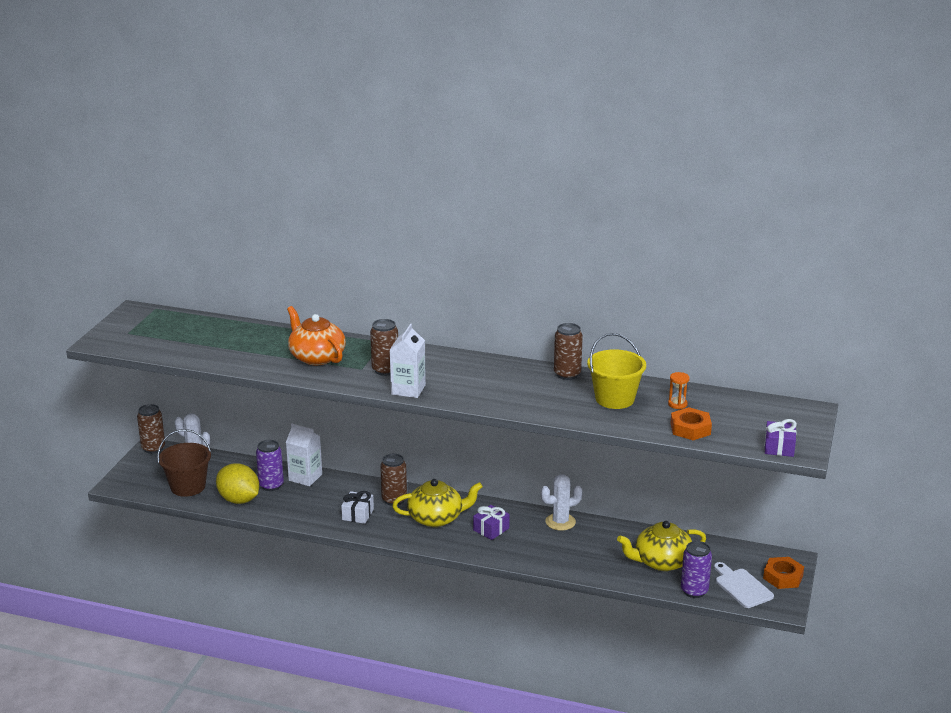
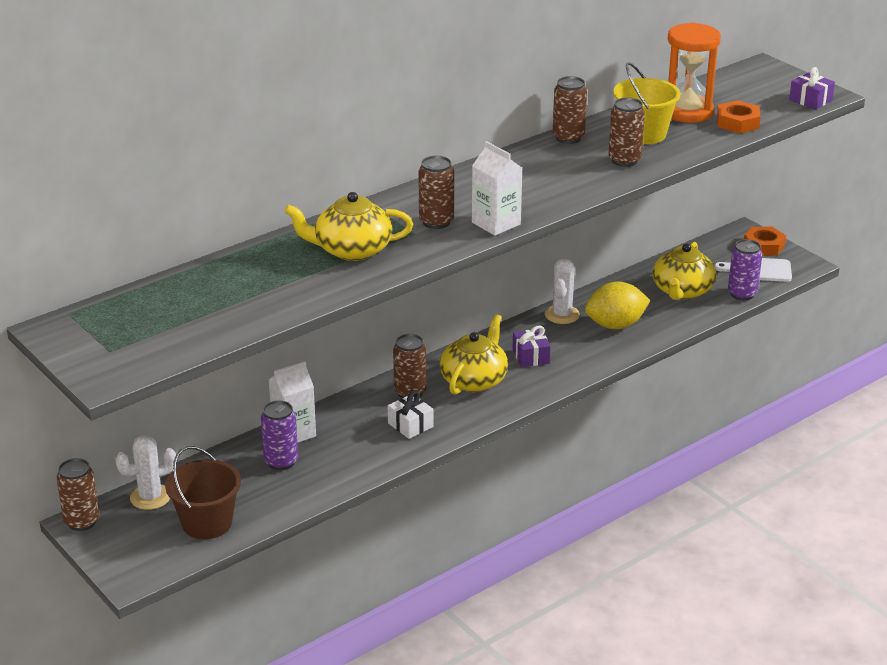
camera: 55 degrees left, 5 degrees up
yellow lemon [216,463,259,504] -> yellow lemon moved to [585,281,650,329]
orange teapot [287,306,346,365] -> yellow teapot [284,192,413,261]
orange hourglass [668,372,690,409] -> orange hourglass [668,23,721,123], size x2.41
none -> brown can [608,97,645,167]

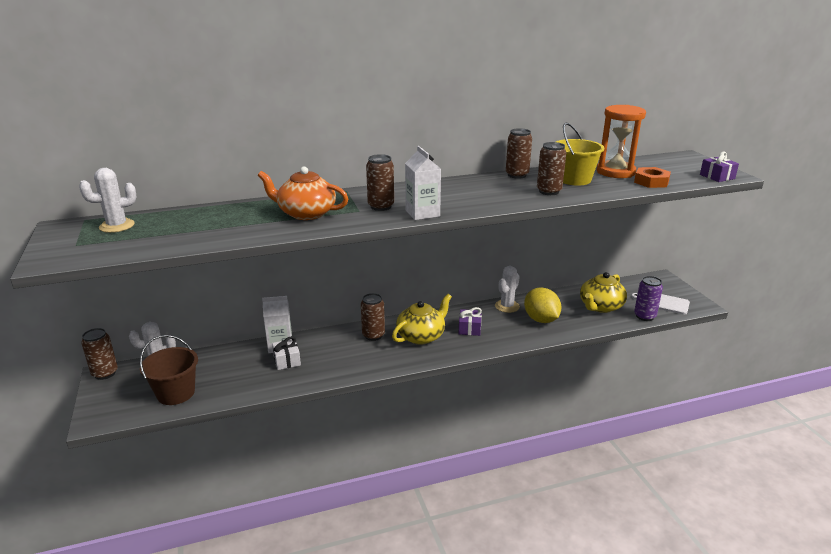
camera: 20 degrees right, 5 degrees down
purple can [261,400,298,470] -> none
yellow teapot [284,192,413,261] -> orange teapot [258,166,348,220]
white gift [388,391,434,439] -> white gift moved to [272,336,301,370]
yellow lemon [585,281,650,329] -> yellow lemon turned 60 degrees clockwise [524,288,561,323]
orange nut [744,227,786,256] -> none
none -> white cactus [79,168,136,233]

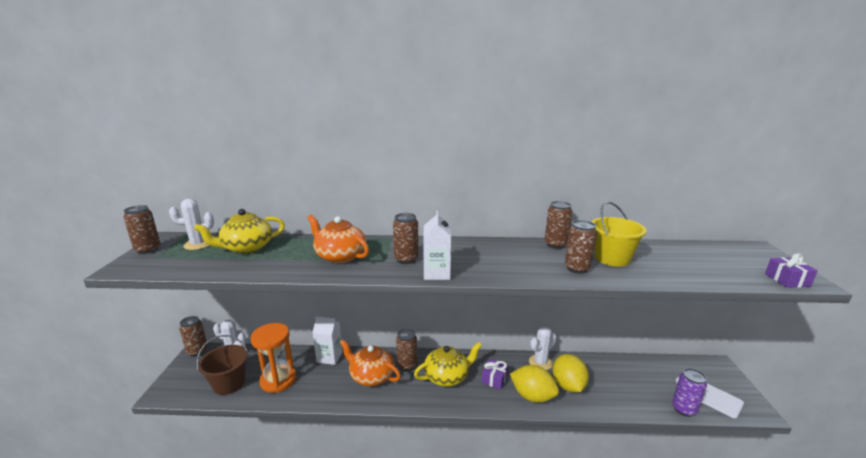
camera: 20 degrees right, 5 degrees down
white gift [272,336,301,370] -> none
yellow teapot [580,272,627,313] -> yellow teapot moved to [194,209,285,254]
orange hourglass [597,105,646,178] -> orange hourglass moved to [251,323,296,393]
orange nut [634,167,671,188] -> none
none -> brown can [123,205,161,254]
none -> orange teapot [340,340,401,386]
none -> yellow lemon [510,365,559,403]

